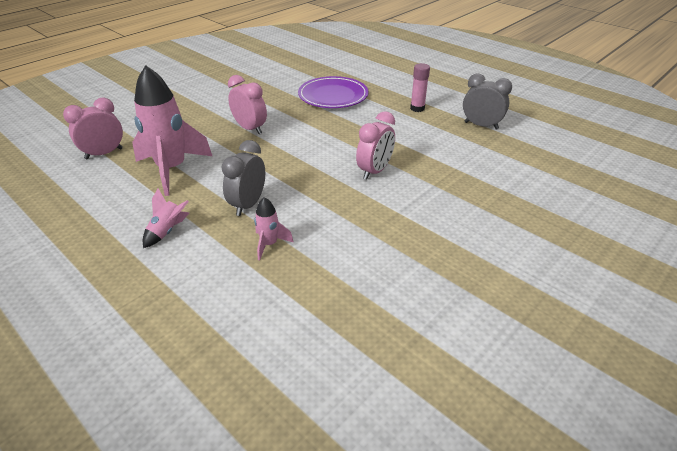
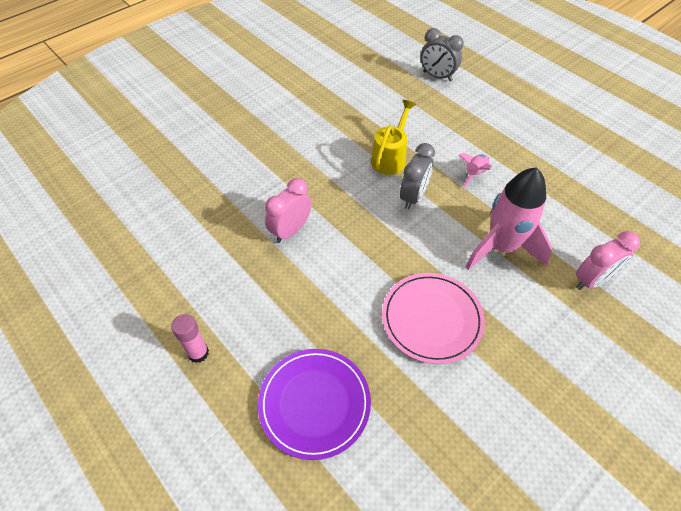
camera: 175 degrees left, 15 degrees up
pink clock [228,75,267,134] -> pink plate [382,273,485,364]
pink rocket [254,197,294,260] -> yellow watering can [371,100,416,175]
grey clock [463,74,512,129] -> grey clock moved to [421,28,464,81]

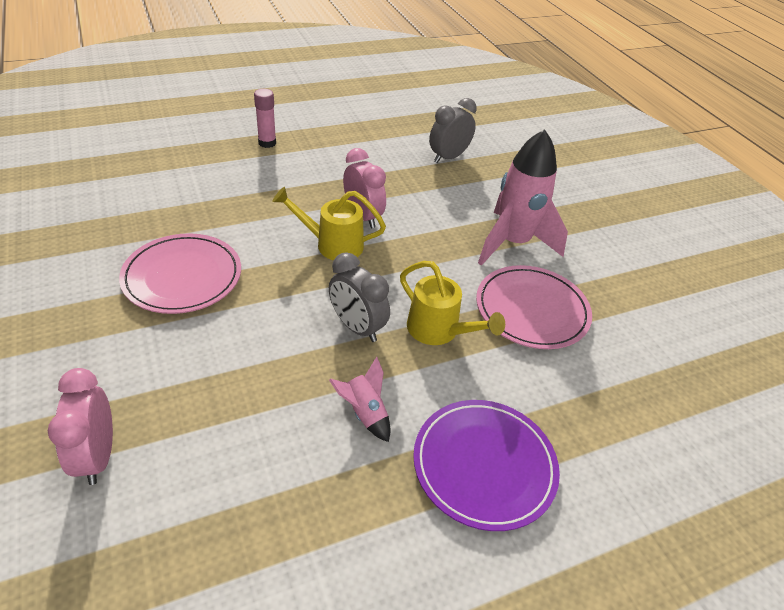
camera: 105 degrees right, 10 degrees down
purple plate [258,349,371,460] -> purple plate moved to [413,400,560,531]
grey clock [421,28,464,81] -> grey clock moved to [429,98,477,163]
pink rocket [465,167,553,270] -> pink rocket moved to [478,129,568,266]
none -> yellow watering can [272,187,386,260]
none -> pink plate [476,265,592,349]

